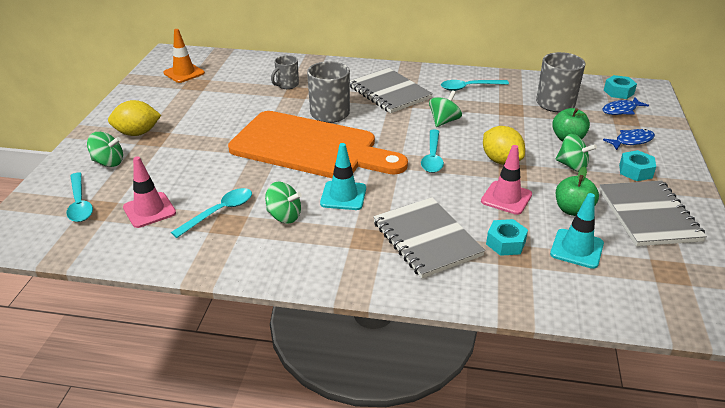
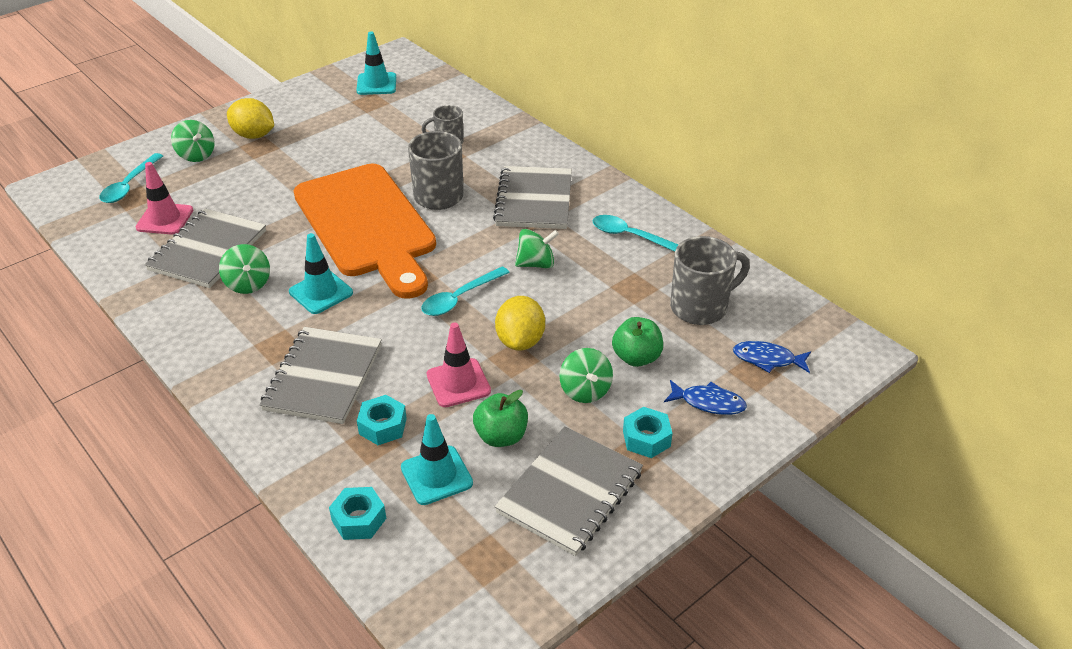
camera: 40 degrees right, 5 degrees up
orange traffic cone [163,29,205,83] -> turquoise traffic cone [356,32,396,95]
turquoise spoon [171,188,252,238] -> grey notebook [145,208,266,288]
turquoise nut [604,75,637,99] -> turquoise nut moved to [329,487,386,540]

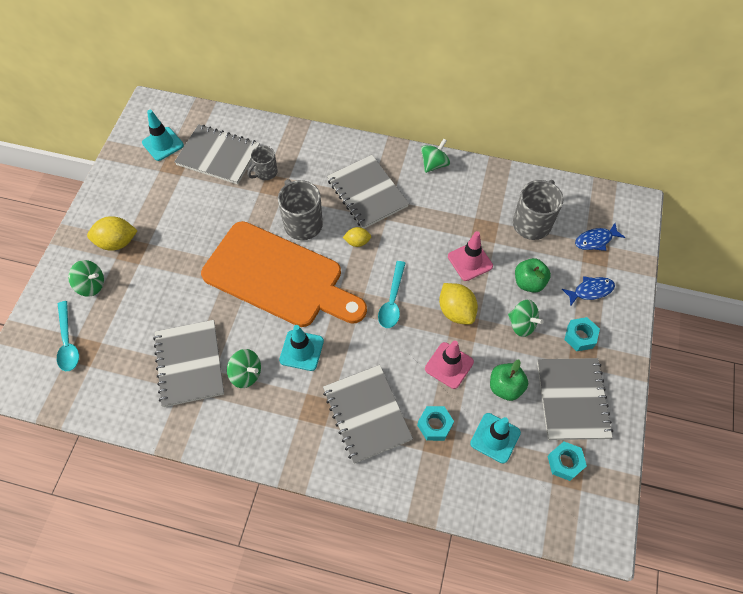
camera: 35 degrees left, 20 degrees up
pink traffic cone [135,162,193,235] -> pink traffic cone moved to [448,231,493,281]
turquoise nut [329,487,386,540] -> turquoise nut moved to [547,441,587,481]
green spinning top [515,229,559,269] -> green spinning top moved to [421,139,450,173]
turquoise spoon [593,215,678,252] -> none
none -> grey notebook [174,124,260,185]
none -> yellow lemon [343,227,371,247]

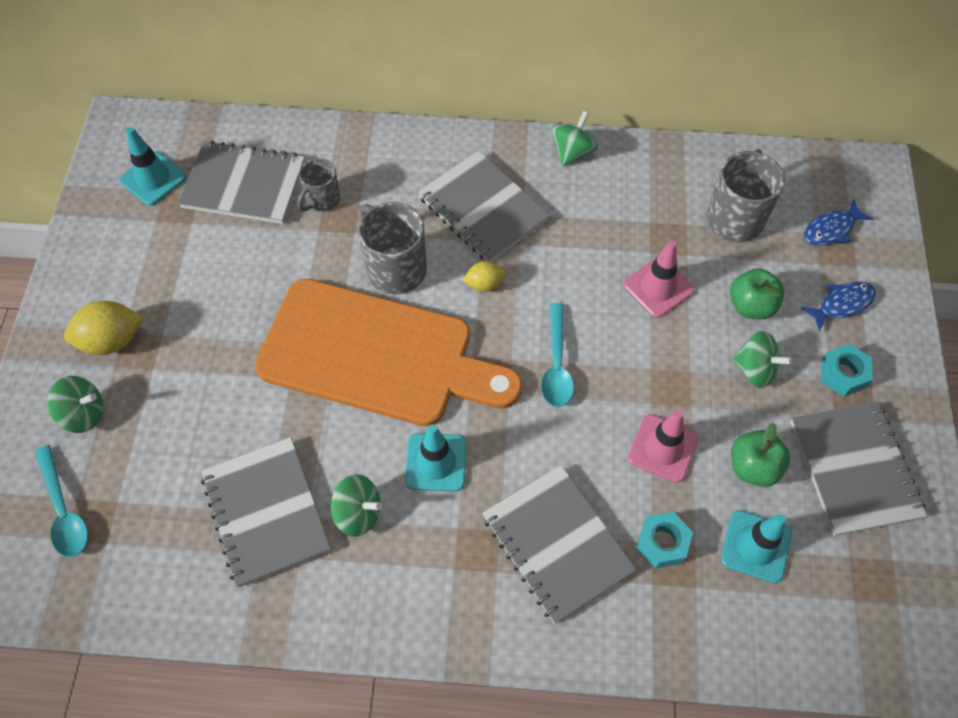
camera: 10 degrees left, 0 degrees up
yellow lemon [439,283,478,325] -> none
turquoise nut [547,441,587,481] -> none

